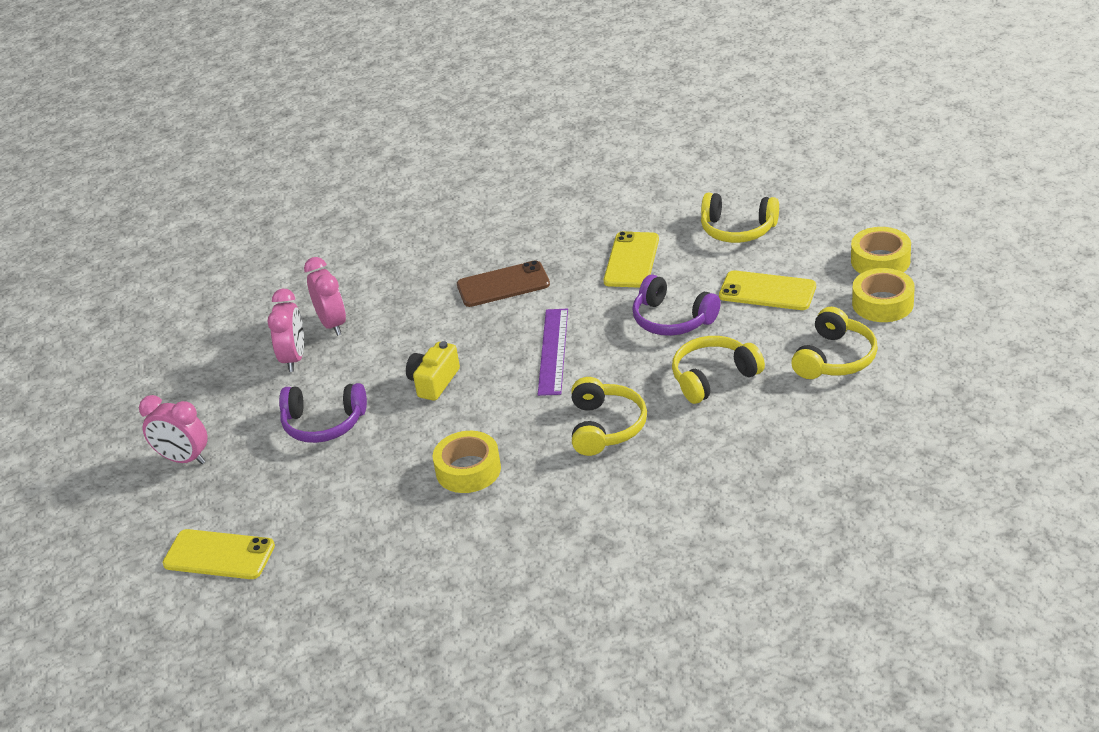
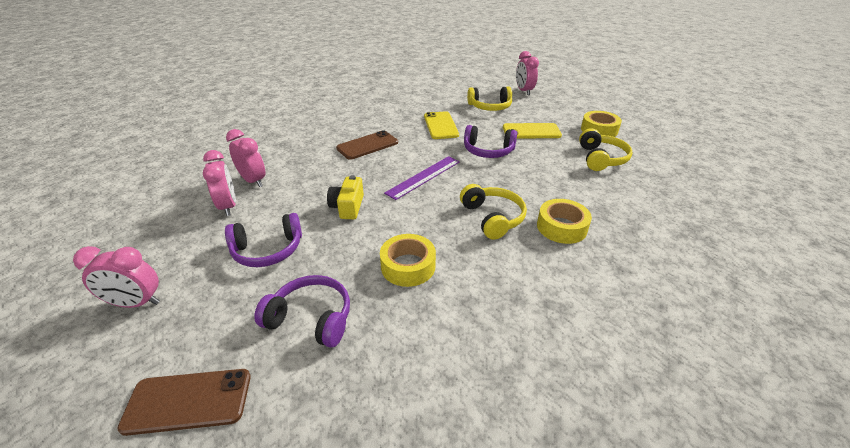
camera: 25 degrees left, 0 degrees up
yellow phone [162,529,275,579] -> brown phone [117,369,251,436]
purple ruler [538,309,568,396] -> purple ruler turned 60 degrees clockwise [384,156,460,200]
yellow headphones [672,336,765,404] -> none
yellow tape [851,227,911,274] -> yellow tape moved to [537,199,592,244]
none -> purple headphones [254,275,350,347]
none -> pink clock [516,51,539,95]

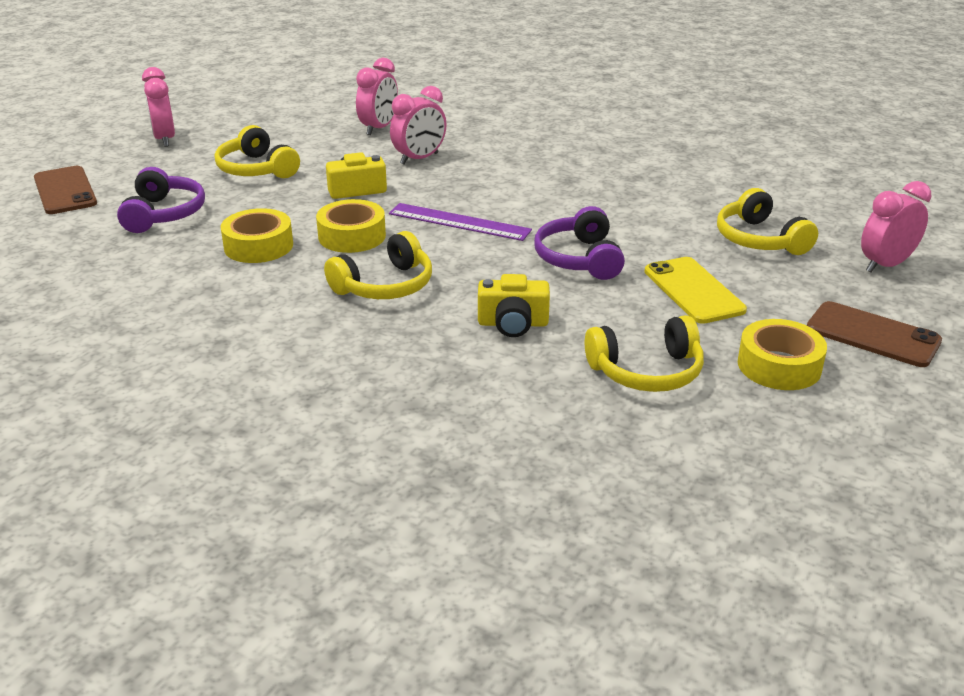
camera: 70 degrees right, 5 degrees down
pink clock [203,150,236,216] -> pink clock moved to [390,86,447,164]
purple headphones [225,213,302,267] -> yellow headphones [215,125,300,178]
brown phone [336,130,398,160] -> brown phone moved to [807,301,942,367]
yellow phone [424,111,459,139] -> none
yellow tape [537,199,592,244] -> yellow tape moved to [316,199,386,253]
none -> yellow camera [478,274,550,337]

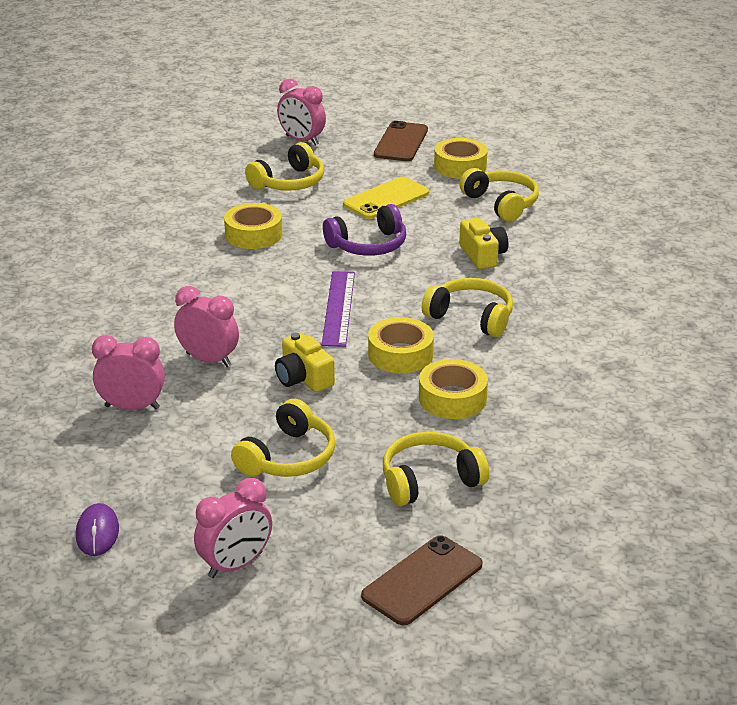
camera: 110 degrees left, 0 degrees up
purple headphones [117,167,205,233] -> yellow headphones [383,432,489,506]
none -> purple mouse [76,503,119,556]
none -> yellow tape [224,203,282,249]

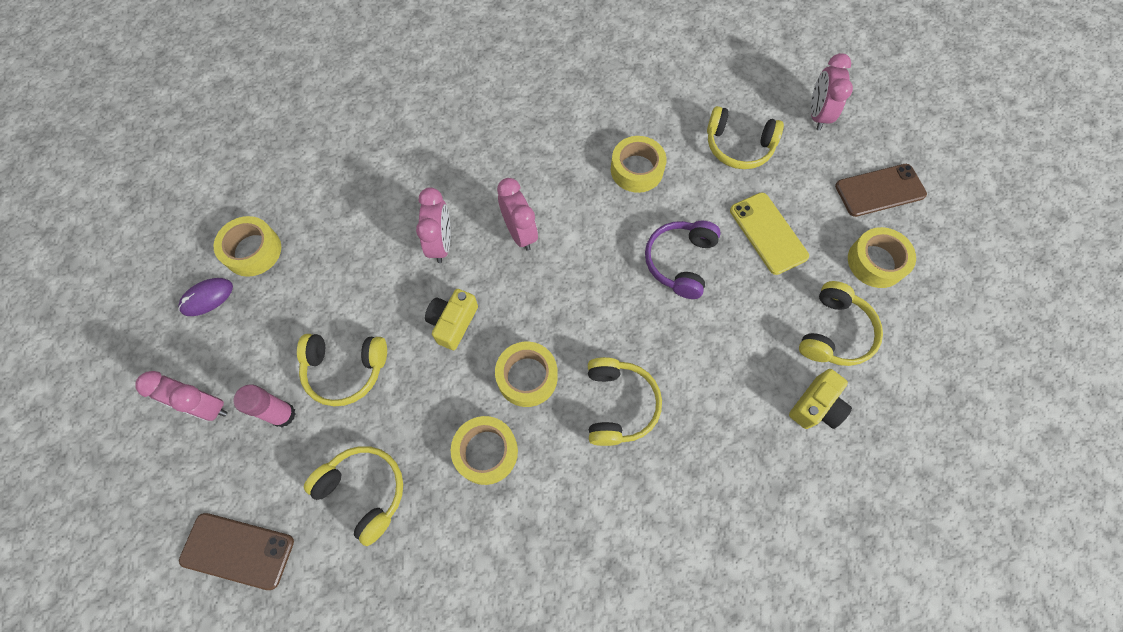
camera: 60 degrees right, 35 degrees up
pink clock [92,335,165,410] -> pink clock moved to [497,178,538,251]
purple ruler [322,271,355,347] -> none
purple headphones [323,204,406,256] -> purple headphones turned 75 degrees clockwise [645,221,721,299]
yellow phone [343,177,429,219] -> yellow phone turned 45 degrees clockwise [730,192,809,275]
yellow camera [459,218,508,269] -> yellow camera moved to [789,369,852,429]
none -> yellow tape [214,216,281,277]
none -> pink glue stick [233,384,296,427]

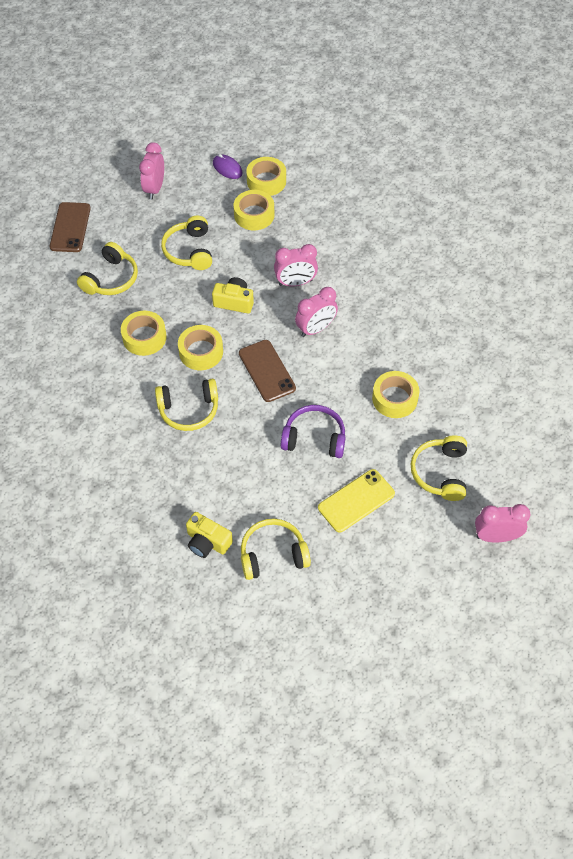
camera: 80 degrees right, 10 degrees down
pink glue stick [233,384,296,427] -> none
yellow headphones [799,281,883,366] -> yellow headphones turned 150 degrees clockwise [241,519,311,580]
brown phone [835,164,927,217] -> brown phone moved to [239,340,296,402]
yellow tape [848,227,916,288] -> yellow tape moved to [234,190,274,230]

